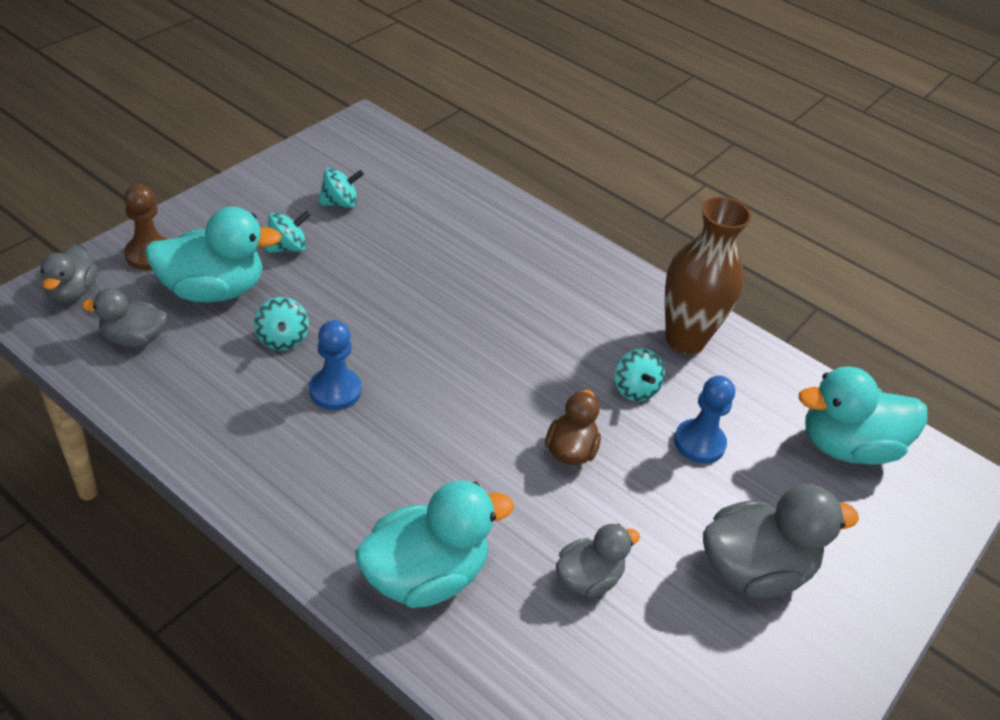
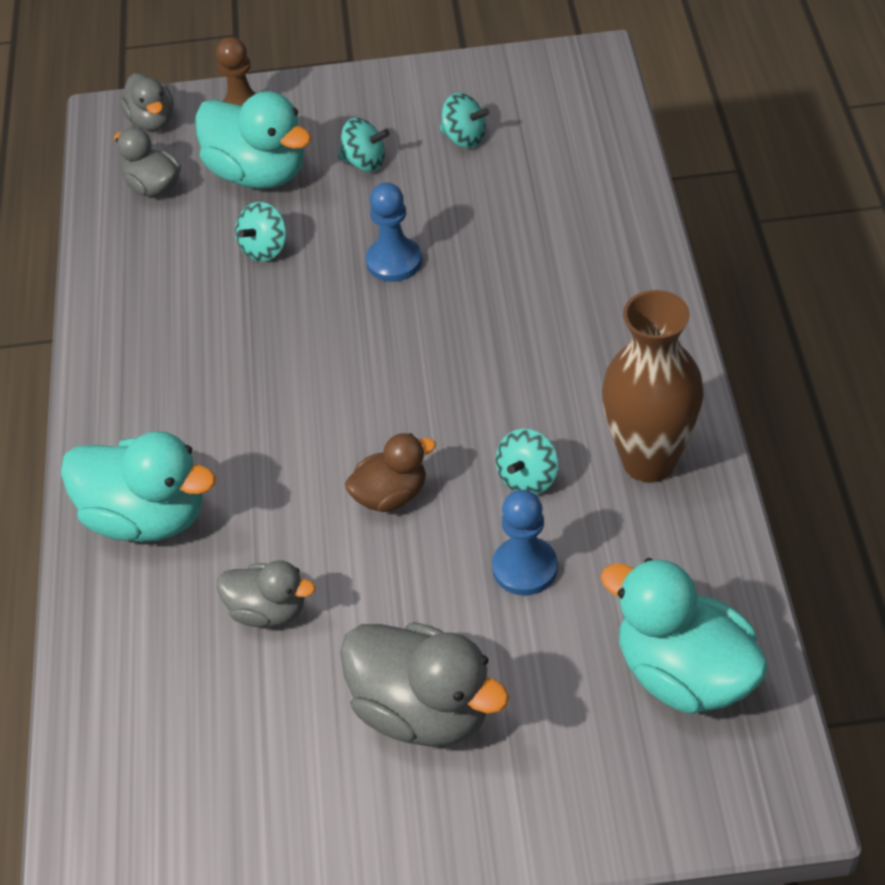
camera: 55 degrees right, 5 degrees up
grey duck [40,244,98,302] -> grey duck turned 75 degrees counterclockwise [120,73,174,131]
blue pawn [309,320,361,410] -> blue pawn moved to [366,183,422,282]

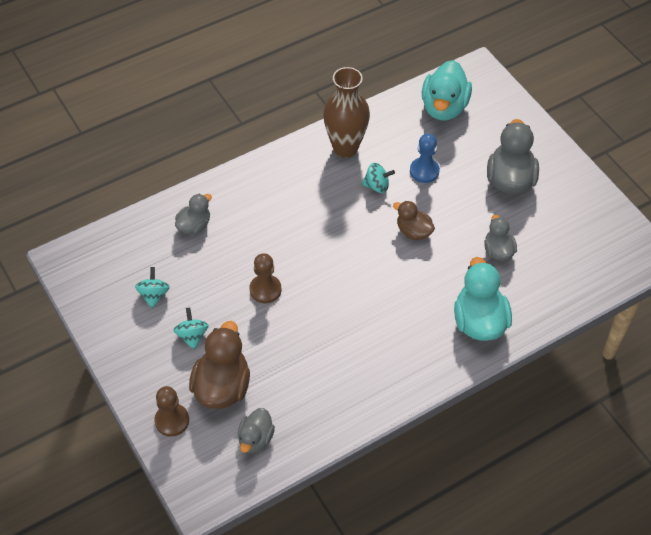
camera: 120 degrees left, 5 degrees up
grey duck [120,73,174,131] -> grey duck moved to [175,194,212,235]
turquoise duck [195,91,312,189] -> brown duck [189,321,250,409]
turquoise spinning top [235,202,286,262] -> none
blue pawn [366,183,422,282] -> brown pawn [249,253,281,303]

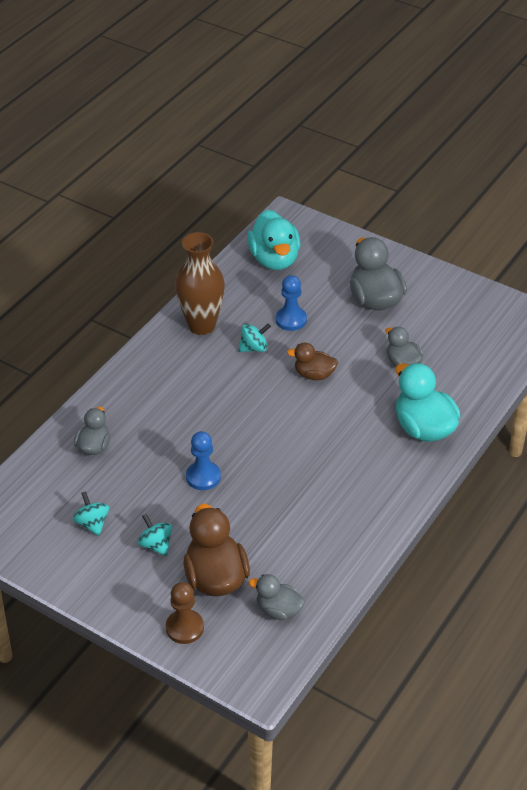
camera: 25 degrees left, 10 degrees down
grey duck [238,408,275,453] -> grey duck turned 120 degrees clockwise [249,574,305,620]
brown pawn [249,253,281,303] -> blue pawn [186,431,221,490]

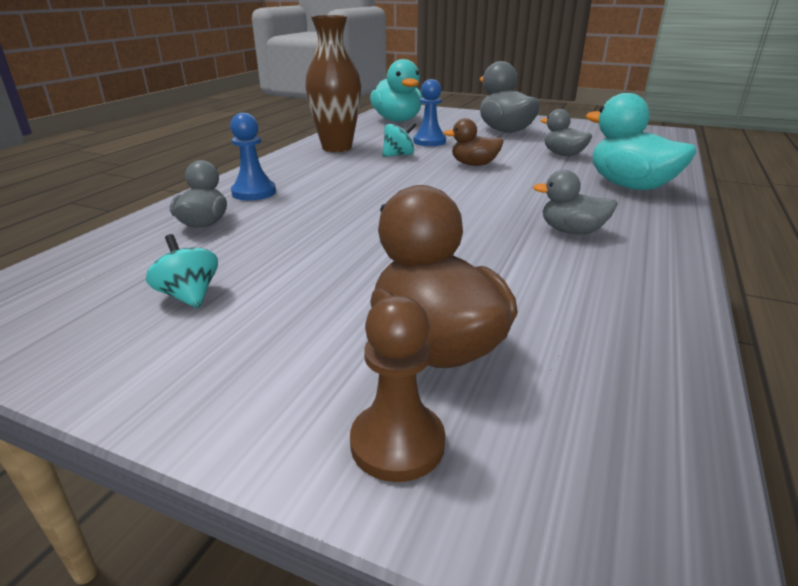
camera: 10 degrees left, 15 degrees down
turquoise spinning top [138,514,172,556] -> none
blue pawn [186,431,221,490] -> blue pawn moved to [230,113,276,201]
grey duck [249,574,305,620] -> grey duck moved to [533,170,618,235]

